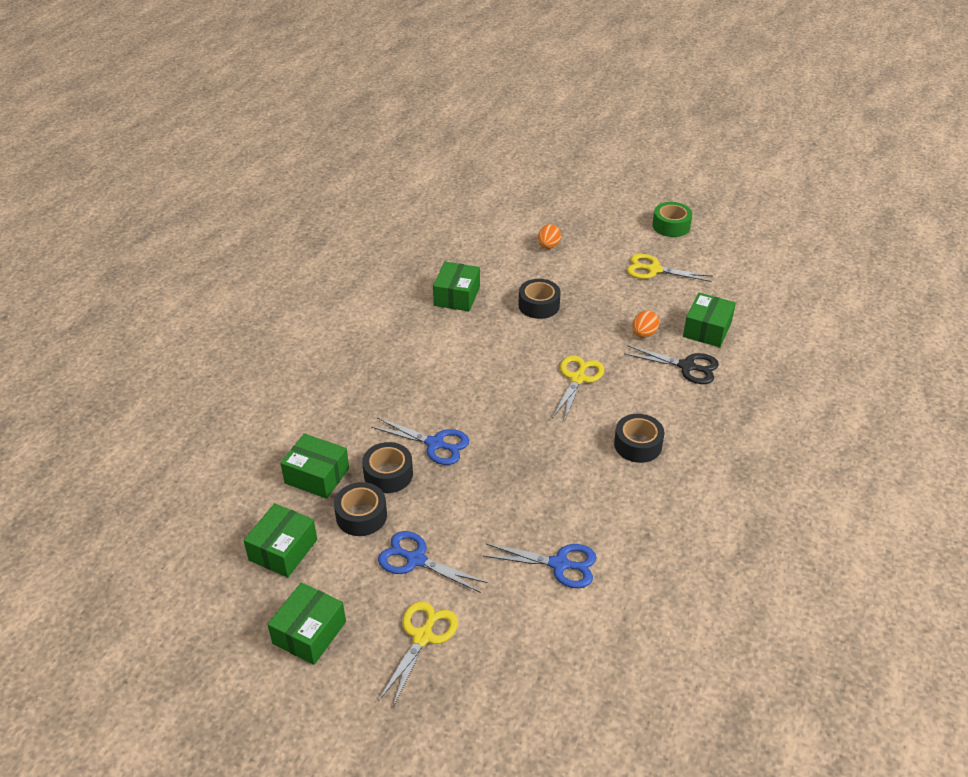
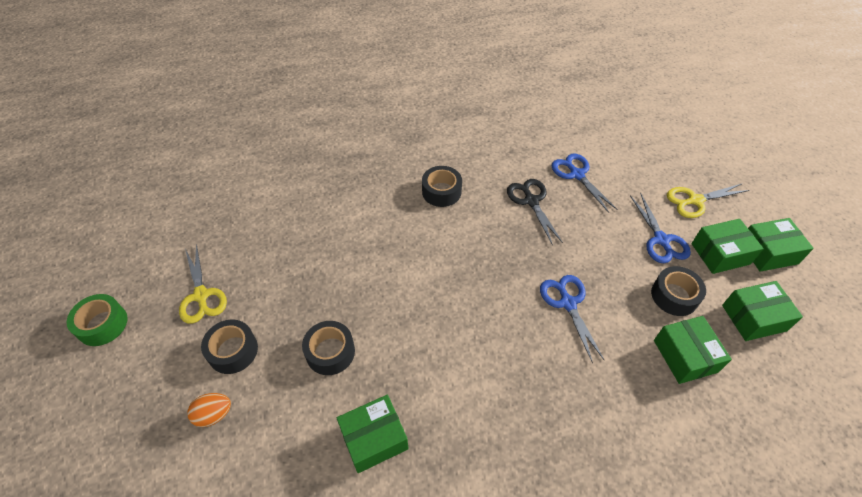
camera: 130 degrees left, 10 degrees up
black tape [362,442,413,493] -> black tape moved to [201,320,258,374]
yellow scissors [552,355,605,422] -> none
black scissors [624,345,719,384] -> black scissors moved to [507,179,563,245]
orange egg [632,311,659,338] -> none
green box [683,293,736,347] -> green box moved to [691,219,764,274]

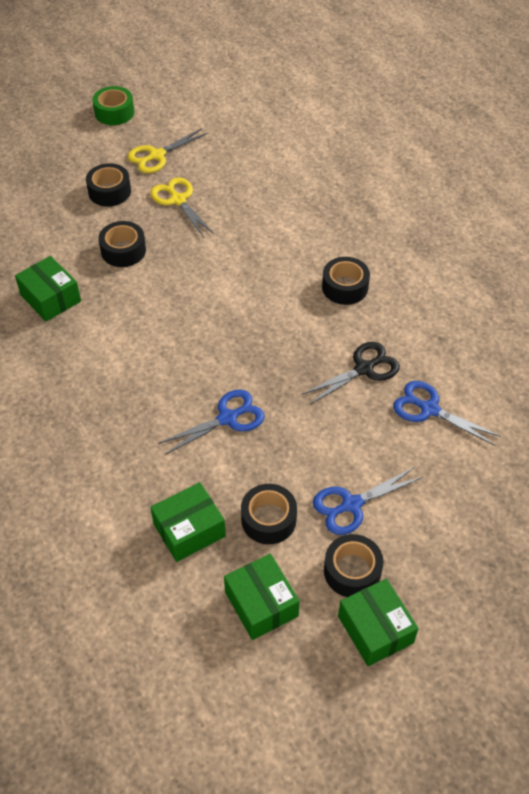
camera: 75 degrees right, 0 degrees up
orange egg [187,393,231,427] -> none
blue scissors [552,154,618,213] -> blue scissors turned 105 degrees counterclockwise [393,381,501,446]
yellow scissors [667,183,750,218] -> yellow scissors moved to [150,177,215,237]
green box [691,219,764,274] -> black tape [324,534,383,597]

